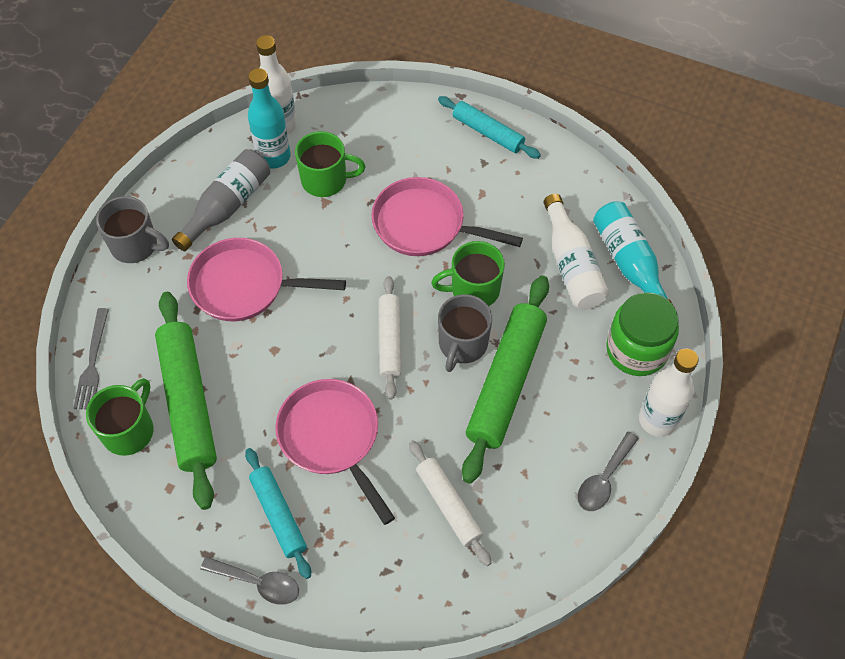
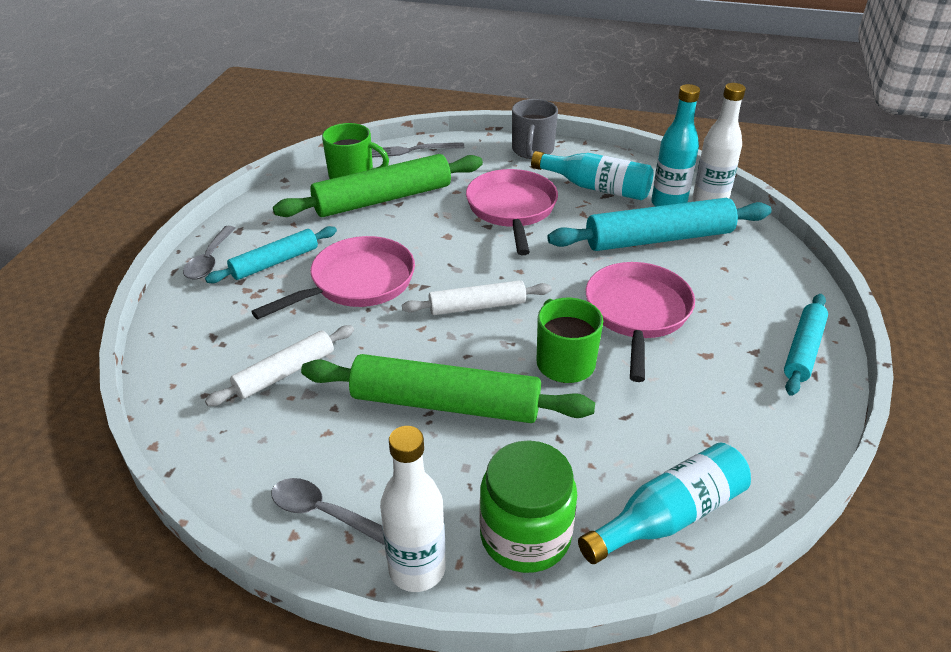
camera: 80 degrees right, 20 degrees down
grey bottle [172,149,270,251] -> turquoise bottle [531,151,654,200]
green mug [295,131,365,197] -> turquoise rolling pin [547,198,772,251]
grey mug [438,294,492,372] -> none
white bottle [543,194,609,310] -> none

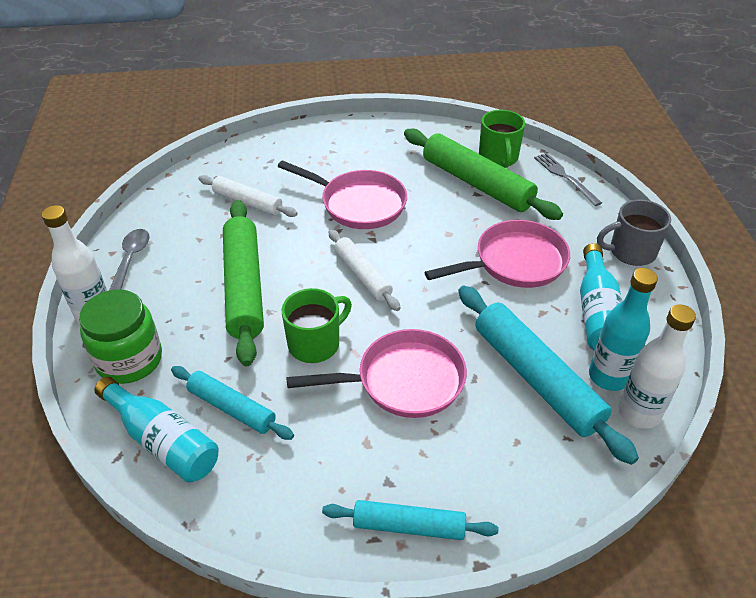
camera: 70 degrees right, 5 degrees up
grey spoon [183,226,236,280] -> none
turquoise rolling pin [205,226,337,283] -> turquoise rolling pin moved to [171,366,294,440]

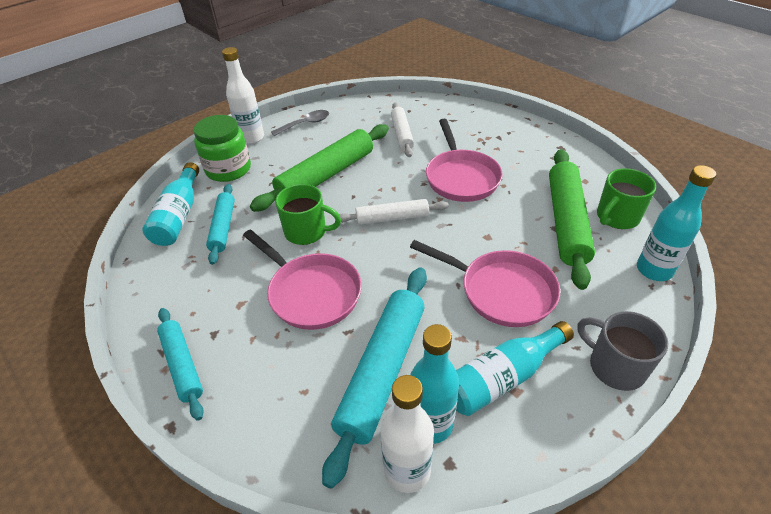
camera: 55 degrees right, 0 degrees up
white rolling pin [329,229,401,311] -> white rolling pin turned 60 degrees clockwise [339,199,449,225]
grey fork [534,153,602,206] -> turquoise bottle [637,165,716,281]

